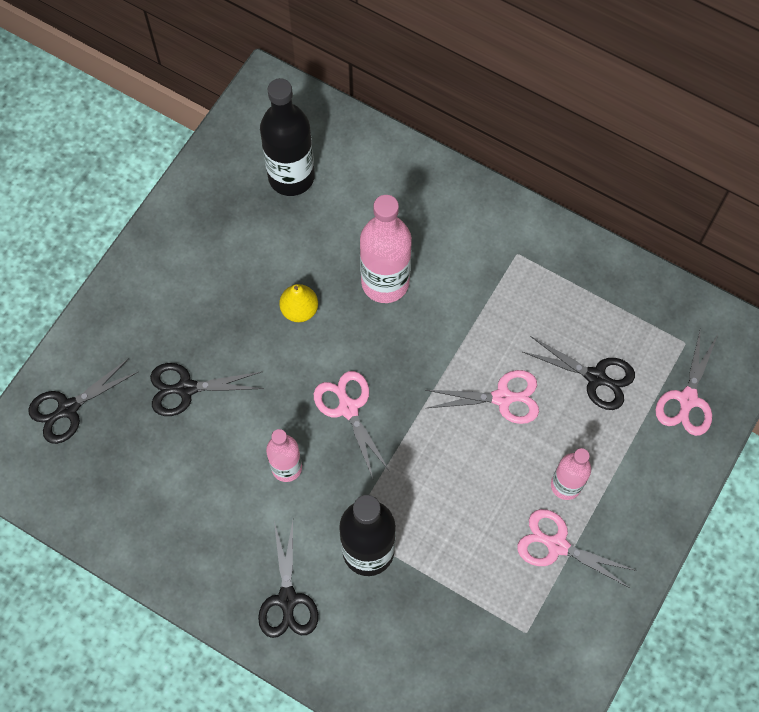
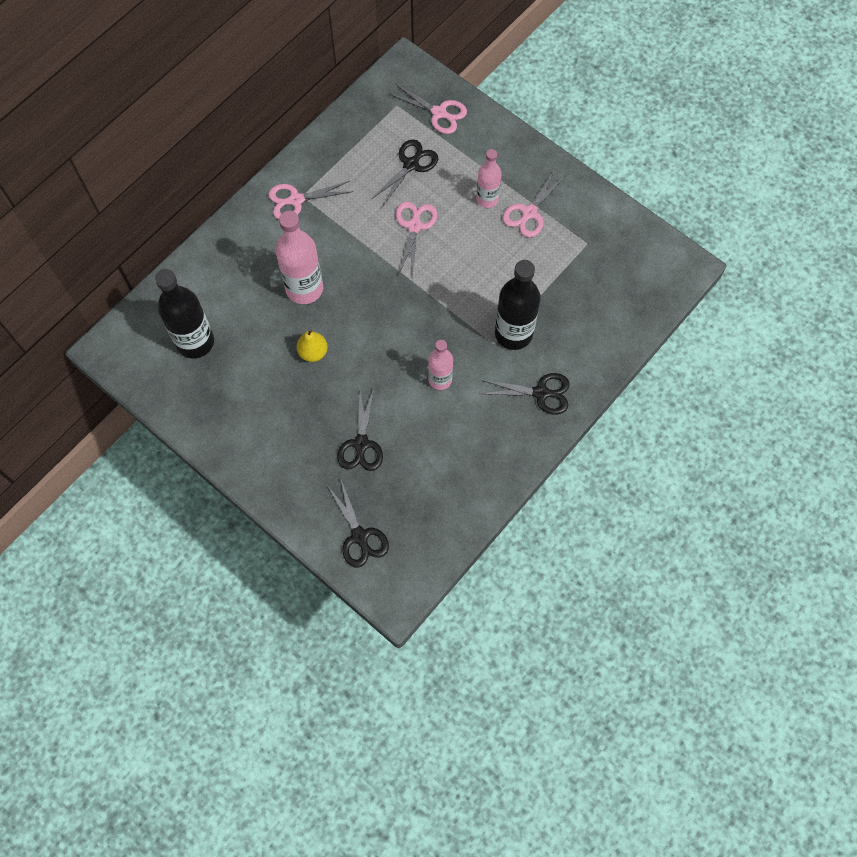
camera: 80 degrees left, 0 degrees up
pink scissors [314,371,390,478] -> pink scissors moved to [268,181,353,219]

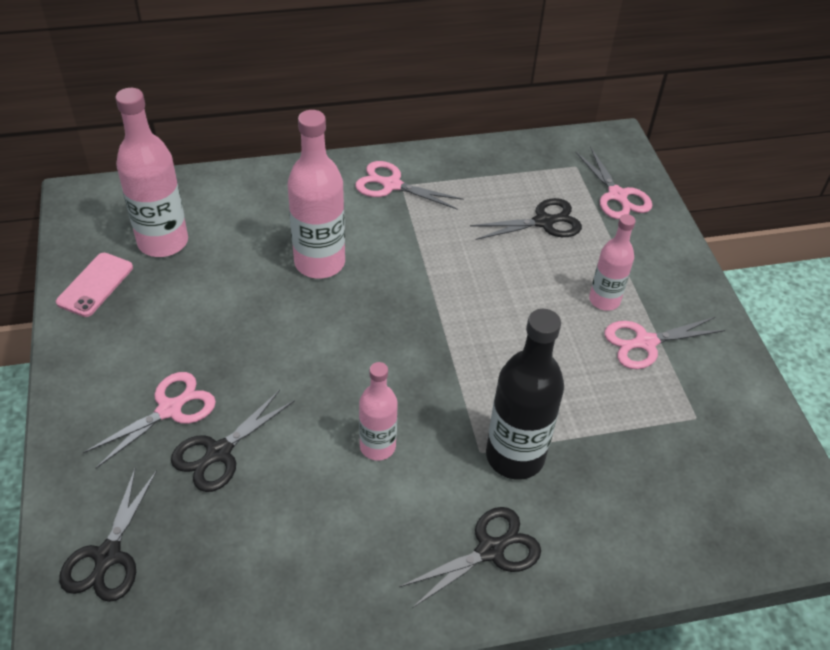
camera: 35 degrees right, 20 degrees down
black bottle [155,269,214,358] -> pink bottle [115,88,188,257]
yellow pear [297,329,328,362] -> none
pink scissors [396,201,437,277] -> pink scissors moved to [83,372,216,468]
black scissors [481,373,570,415] -> black scissors turned 75 degrees counterclockwise [399,507,541,608]
none -> pink phone [56,253,133,317]

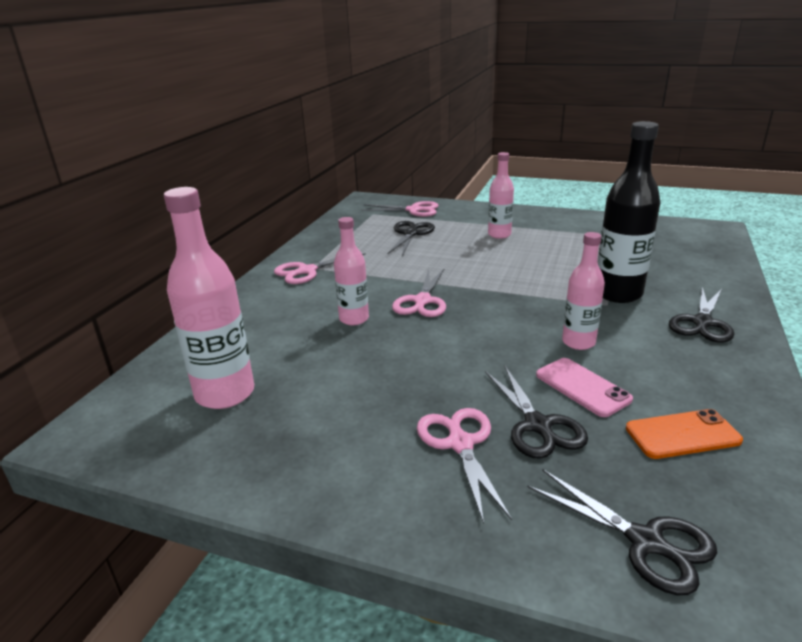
camera: 55 degrees left, 20 degrees down
pink phone [56,253,133,317] -> pink phone moved to [536,358,633,417]
pink bottle [287,110,345,278] -> pink bottle [334,217,369,325], size x0.61
black scissors [399,507,541,608] -> black scissors turned 150 degrees counterclockwise [669,287,734,343]
pink scissors [604,317,726,369] -> pink scissors moved to [392,269,446,317]
none -> orange phone [626,409,743,459]

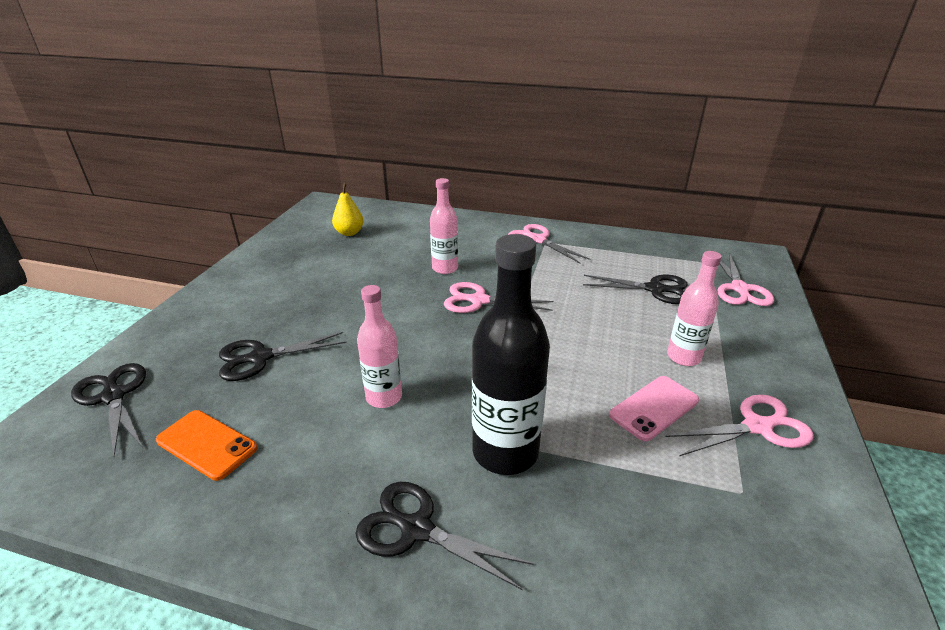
camera: 85 degrees right, 5 degrees up
pink bottle [164,187,254,409] -> yellow pear [332,183,364,236]
pink scissors [417,408,512,524] -> pink scissors moved to [666,395,814,456]
black scissors [527,469,717,595] -> black scissors turned 105 degrees clockwise [71,363,146,457]
pink phone [536,358,633,417] -> pink phone moved to [609,376,699,441]
orange phone [626,409,743,459] -> orange phone turned 45 degrees counterclockwise [156,410,257,481]

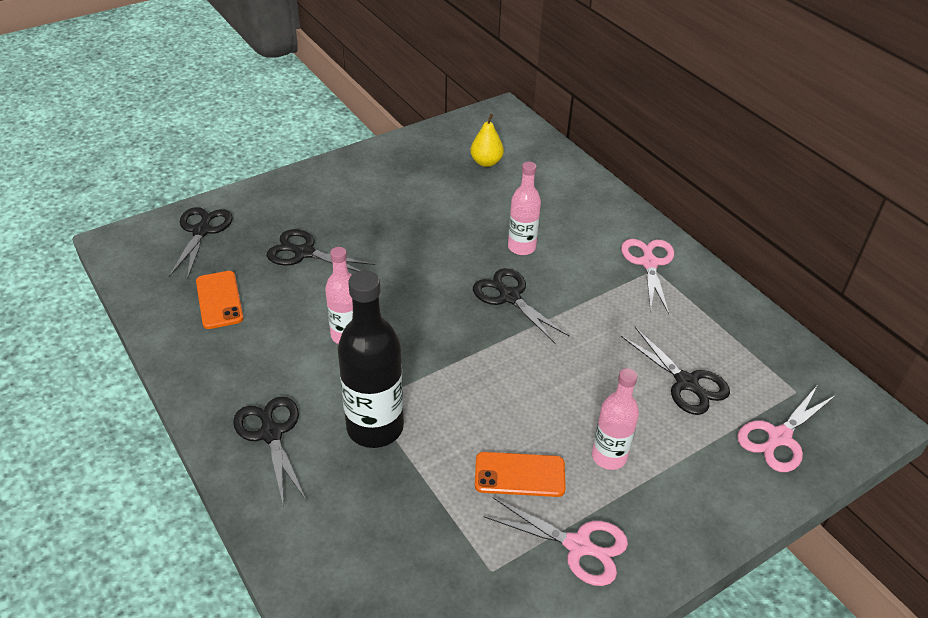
camera: 40 degrees right, 10 degrees up
pink scissors [444,282,553,313] -> black scissors [473,268,569,344]
pink phone [609,376,699,441] -> orange phone [475,452,566,497]

